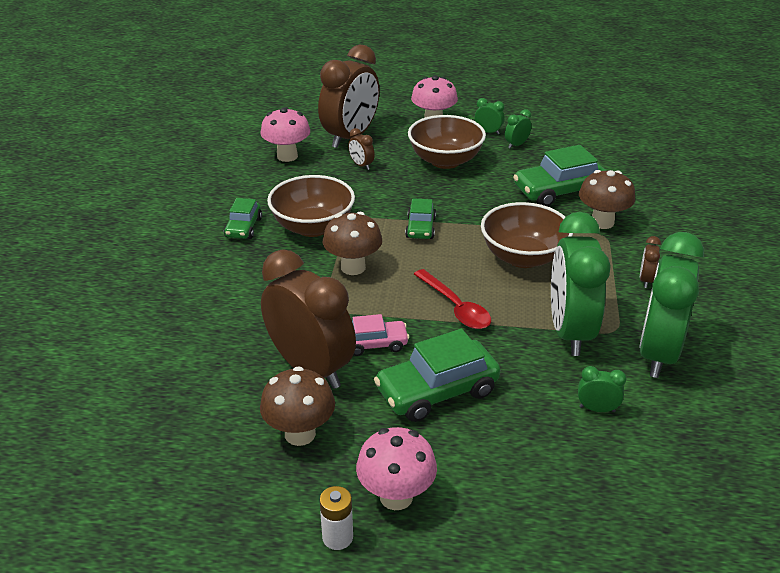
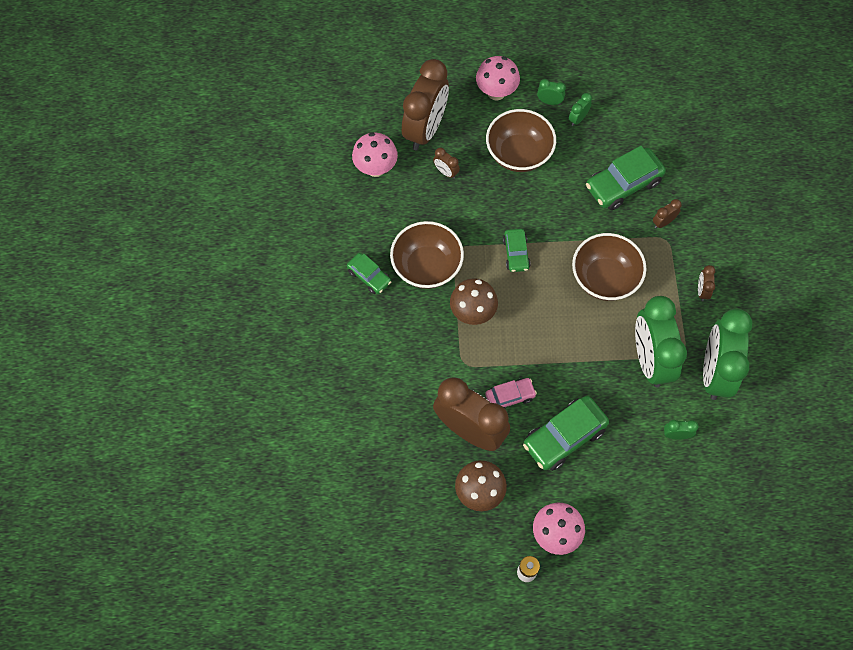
camera: 10 degrees left, 30 degrees up
green car [224,198,262,239] -> green car turned 45 degrees counterclockwise [347,253,391,294]
red spoon [414,269,491,329] -> none
brown mushroom [579,170,635,229] -> brown clock [653,199,682,228]

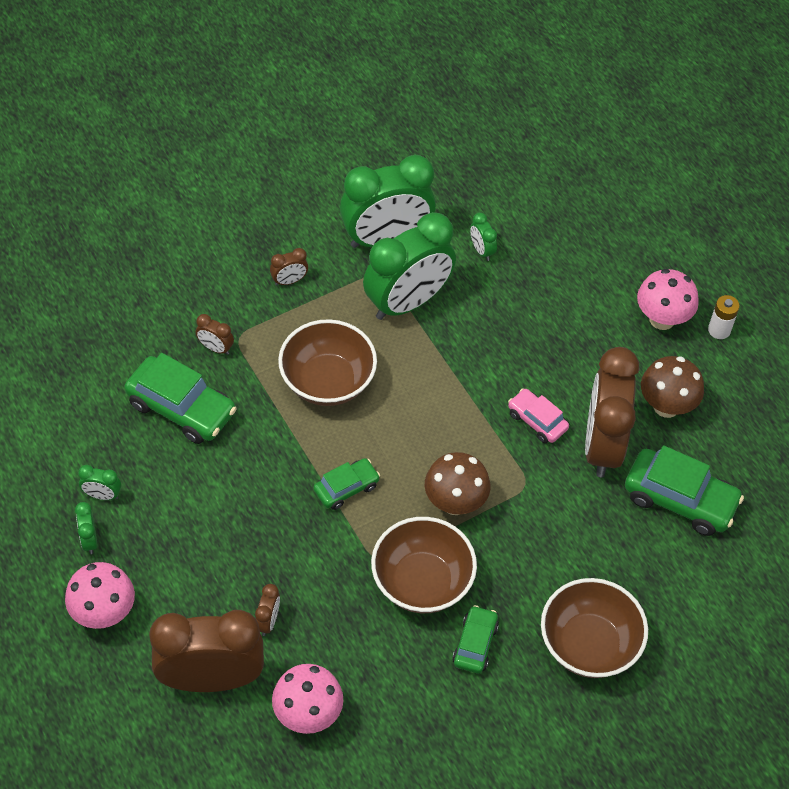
camera: 120 degrees left, 10 degrees down
brown bowl [486,109,556,172] -> brown bowl moved to [541,578,648,678]
green car [523,396,609,471] -> green car moved to [625,445,744,536]

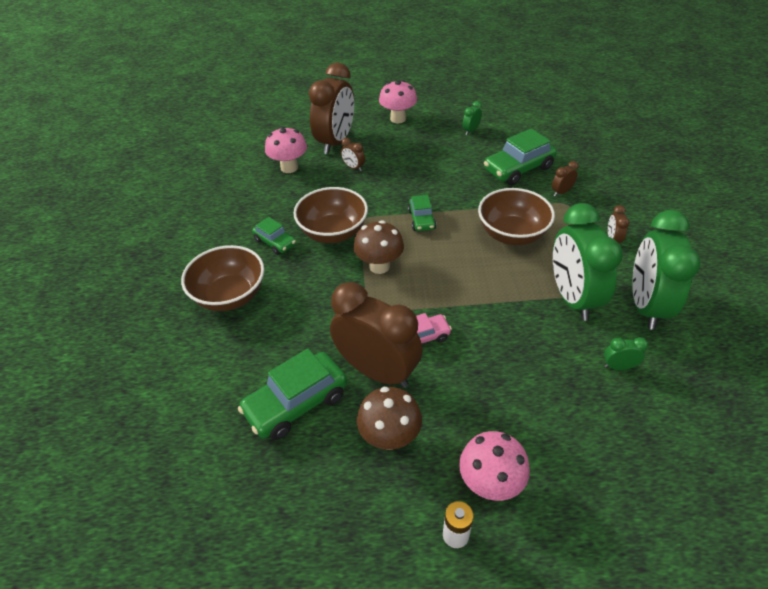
camera: 120 degrees right, 10 degrees down
green clock [75,502,98,554] -> none

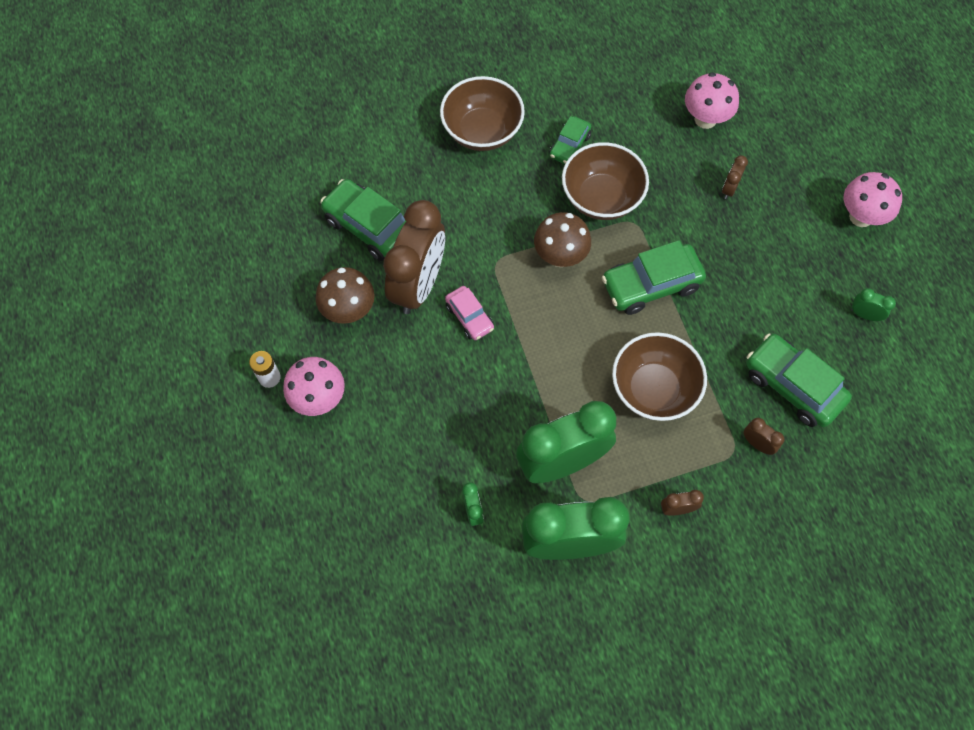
camera: 75 degrees right, 20 degrees up
brown clock [309,63,354,154] -> none
green car [408,195,436,231] -> green car [602,240,706,315], size x1.74

